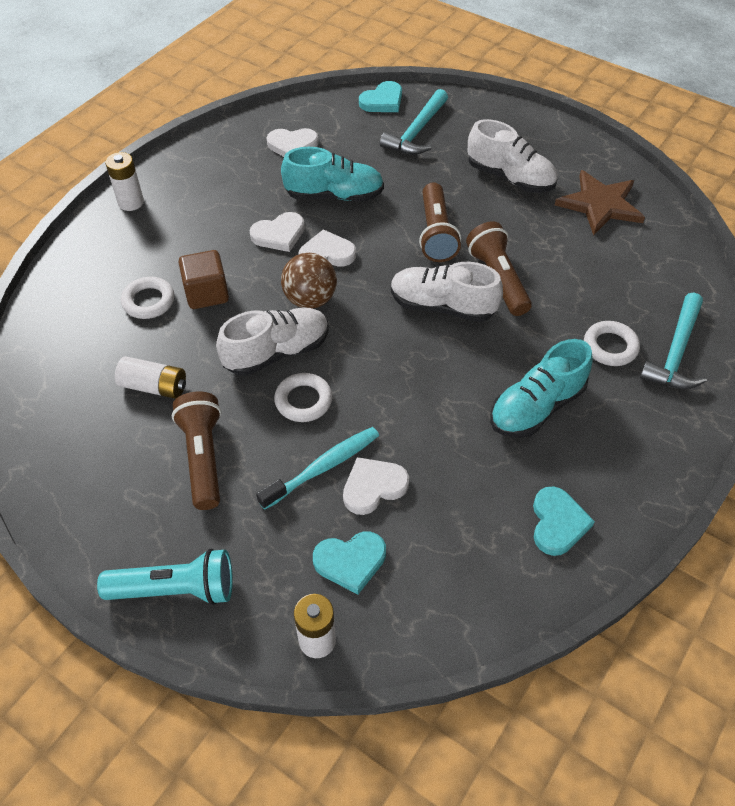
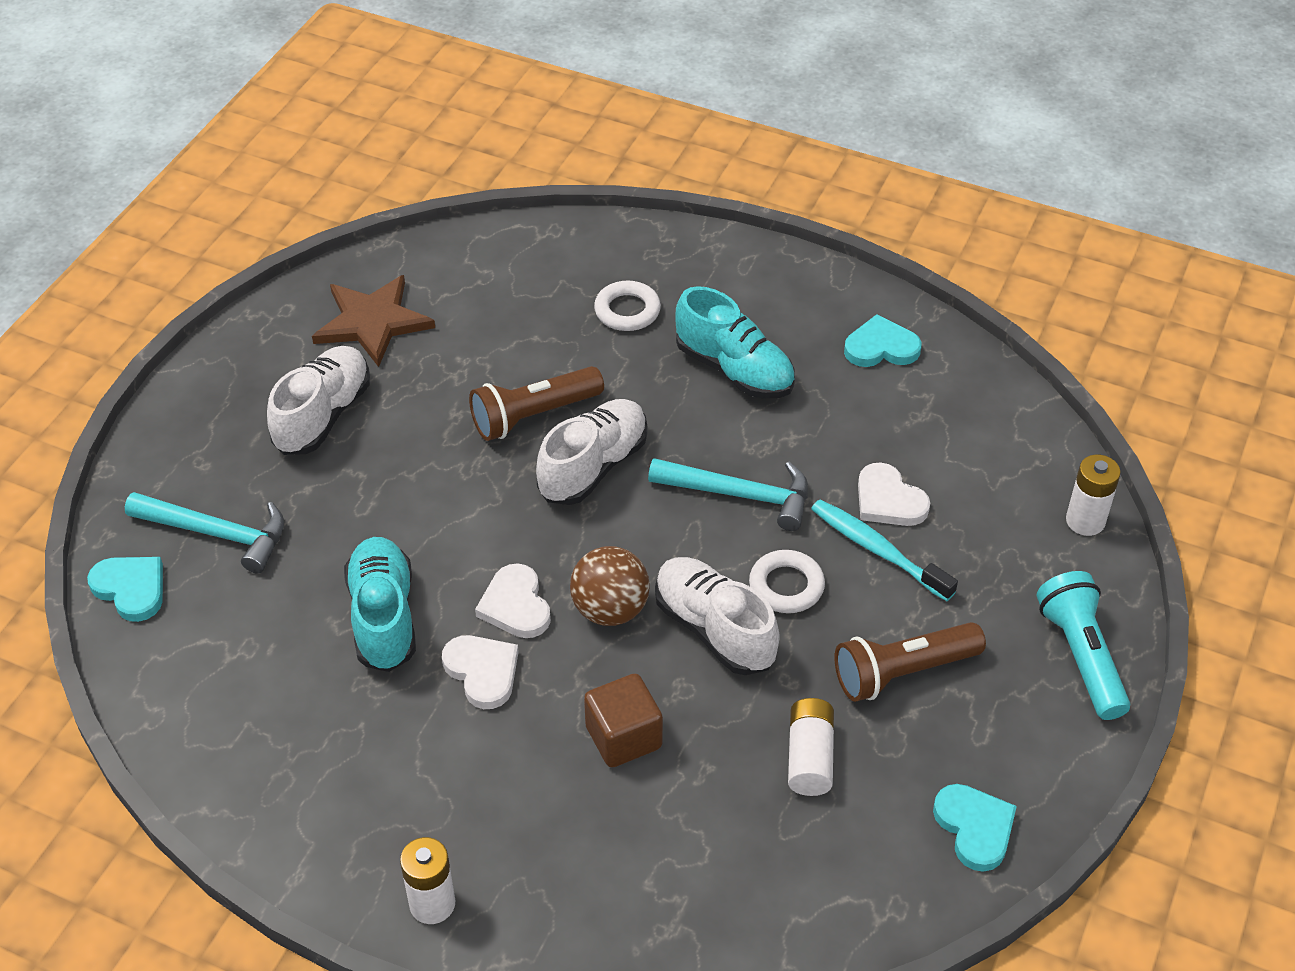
camera: 100 degrees left, 5 degrees down
white ring [121,277,174,319] -> none
white heart [267,128,319,157] -> none
turquoise heart [313,532,386,594] -> turquoise heart moved to [933,784,1017,872]
white shoe [391,262,503,322] -> white shoe turned 150 degrees counterclockwise [536,399,648,505]
brown flashlight [419,182,461,262] -> none
turquoise hammer [640,293,707,389] -> turquoise hammer moved to [648,458,808,531]

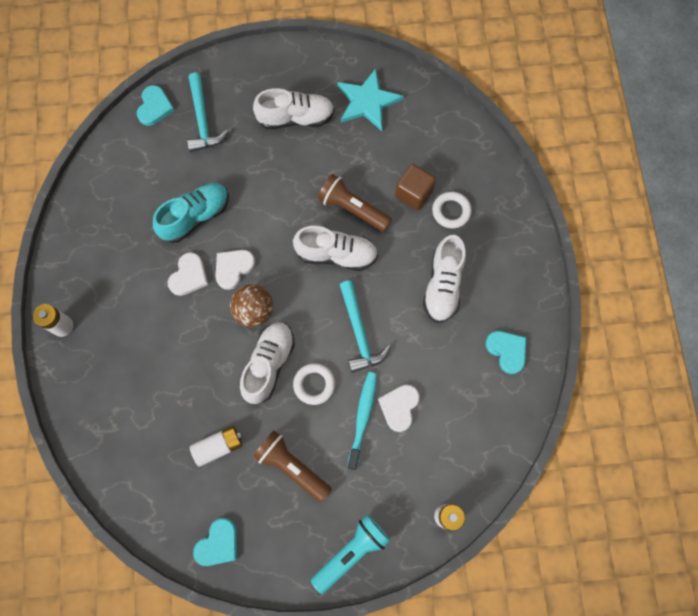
camera: 60 degrees right, 25 degrees up
brown star [312,275,435,367] -> turquoise star [337,69,403,131]
brown cube [584,674,663,767] -> brown cube moved to [395,164,436,210]
turquoise shoe [675,286,795,399] -> white shoe [423,235,466,323]

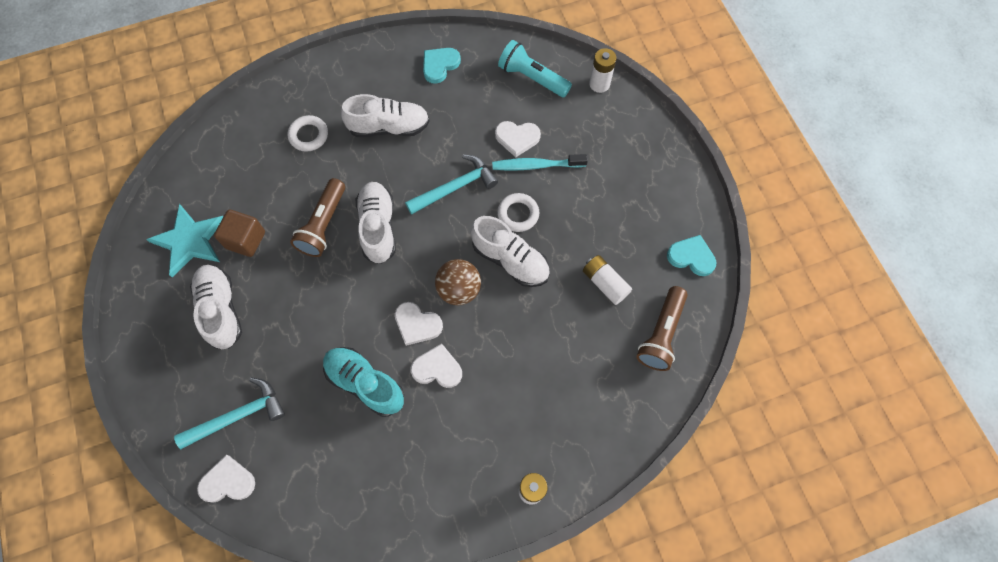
camera: 105 degrees left, 5 degrees down
turquoise heart [137,85,175,126] -> white heart [197,455,255,503]
white shoe [240,322,295,404] -> white shoe turned 150 degrees counterclockwise [471,216,550,287]
brown flashlight [253,430,332,503] -> brown flashlight moved to [636,286,688,371]
turquoise flashlight [311,515,390,594] -> turquoise flashlight moved to [498,40,572,97]
brown cube [395,164,436,210] -> brown cube moved to [214,210,265,257]

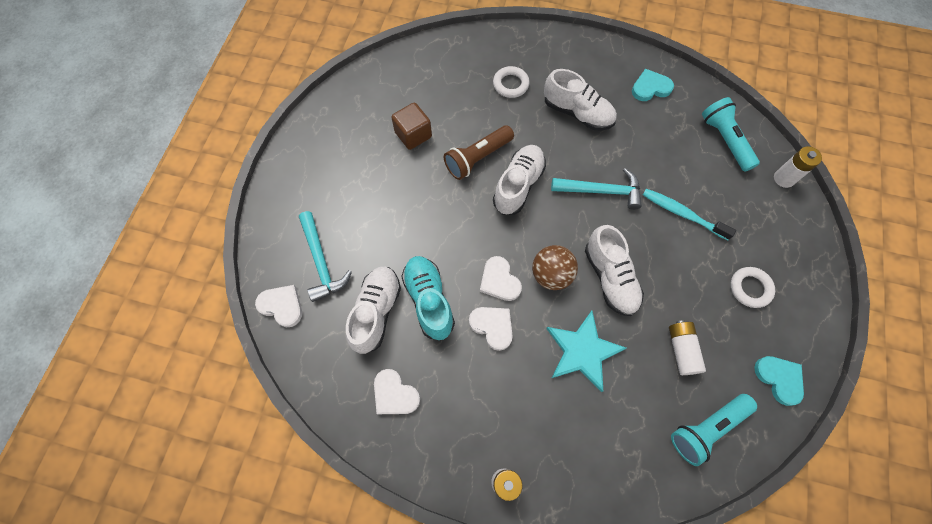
camera: 35 degrees right, 0 degrees up
turquoise star [146,204,224,277] -> turquoise star moved to [546,311,626,392]
turquoise hammer [174,377,285,449] -> turquoise hammer turned 60 degrees clockwise [299,211,352,302]
white shoe [190,265,242,349] -> white shoe moved to [346,267,401,354]
white heart [495,121,541,157] -> white heart moved to [374,369,420,414]
white ring [497,193,539,232] -> white ring moved to [731,267,775,308]
brown flashlight [636,286,688,371] -> turquoise flashlight [671,394,757,466]

